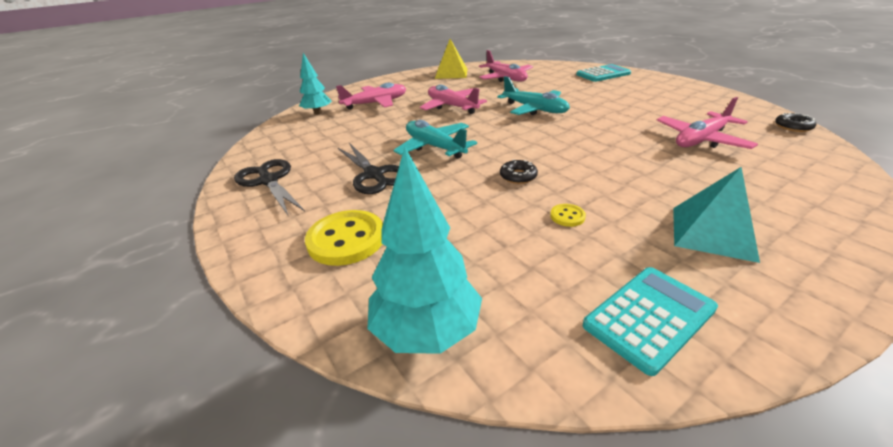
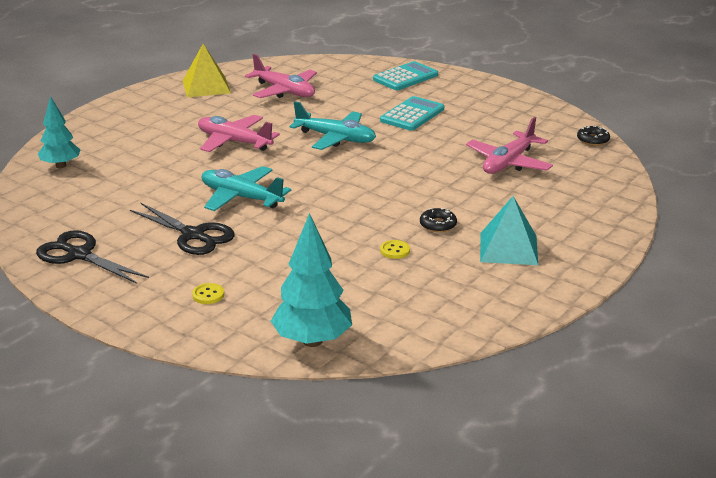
camera: 20 degrees left, 5 degrees down
yellow button [305,210,383,266] -> yellow button [192,283,224,304], size x0.45
pink plane [336,83,406,110] -> none
black donut [500,160,538,184] -> black donut moved to [420,208,457,232]
turquoise calculator [583,267,718,376] -> turquoise calculator moved to [380,96,444,131]

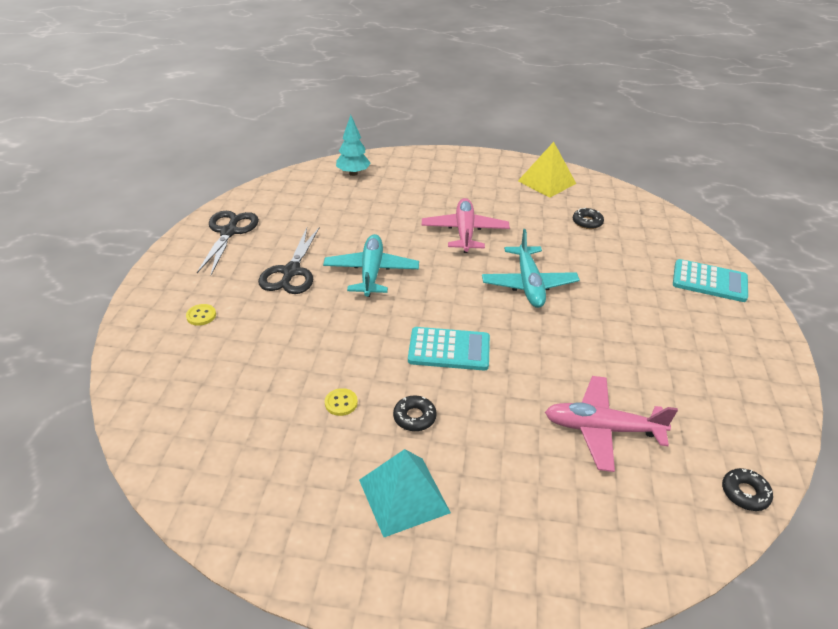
camera: 60 degrees right, 10 degrees up
pink plane [245,54,317,98] -> black donut [573,207,604,229]
turquoise tree [271,213,352,347] -> none
turquoise calculator [380,96,444,131] -> turquoise calculator moved to [408,327,490,370]

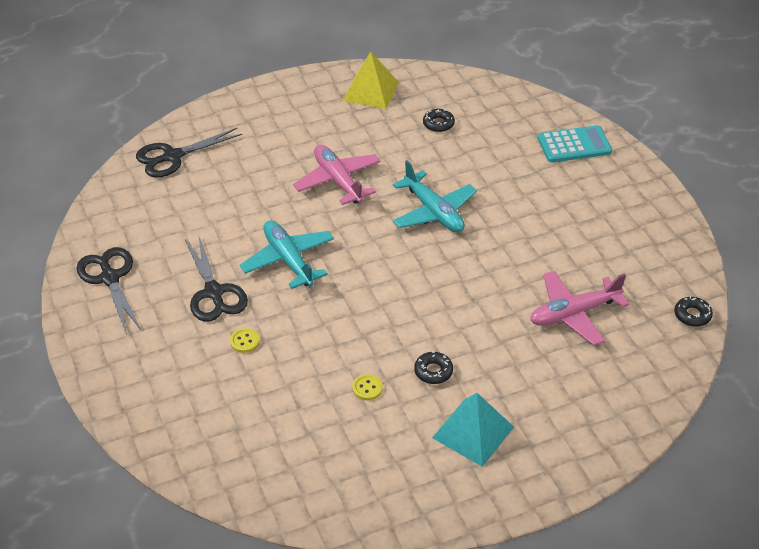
camera: 30 degrees left, 5 degrees up
yellow button [186,304,216,326] -> yellow button moved to [230,328,260,353]
turquoise tree [336,115,371,176] -> black scissors [136,128,243,177]
turquoise calculator [408,327,490,370] -> none

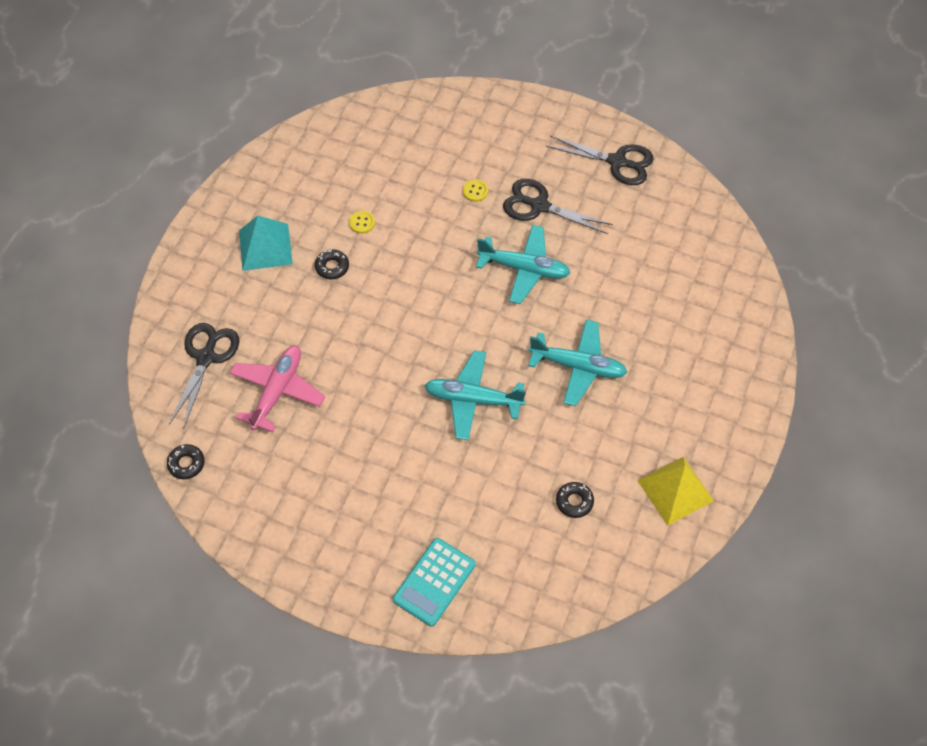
camera: 135 degrees right, 15 degrees up
black scissors [136,128,243,177] -> black scissors moved to [169,323,239,429]
pink plane [293,145,380,205] -> turquoise plane [528,319,627,406]

